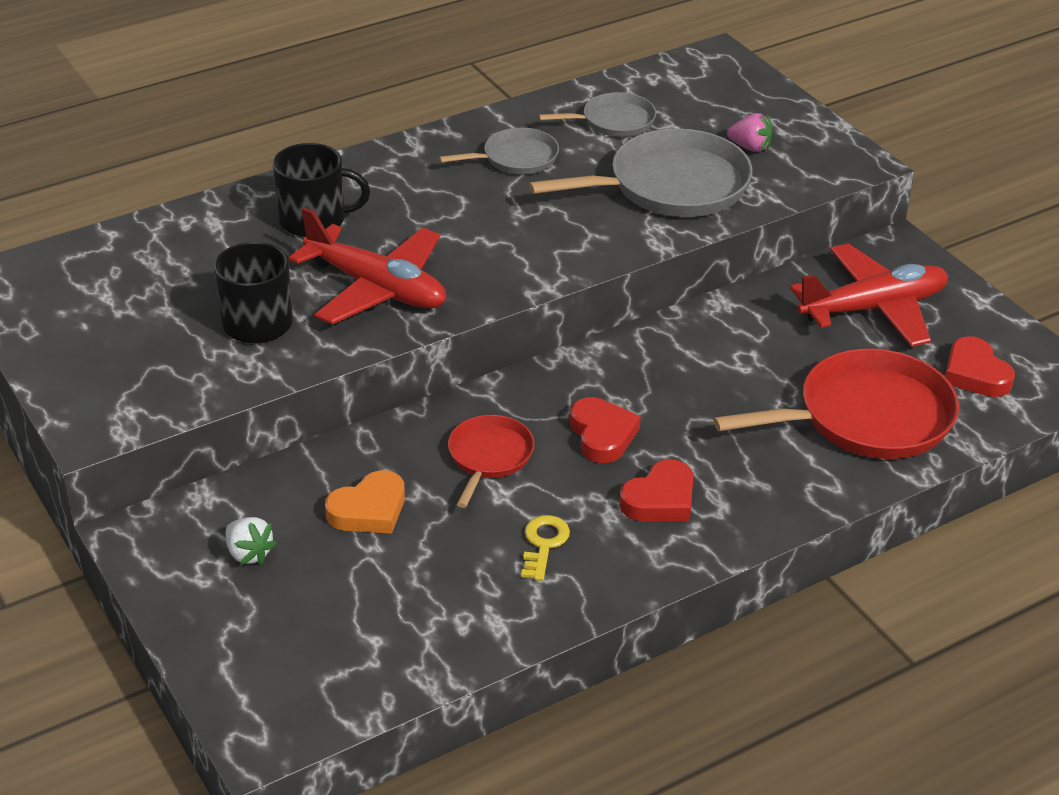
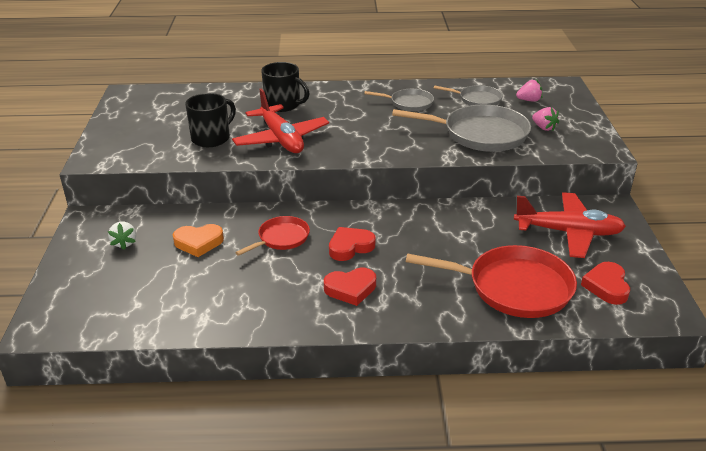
camera: 30 degrees right, 5 degrees down
yellow key [521,515,570,581] -> none
red heart [570,397,641,463] -> red heart turned 135 degrees counterclockwise [329,227,375,261]
none -> pink strawberry [516,79,543,102]

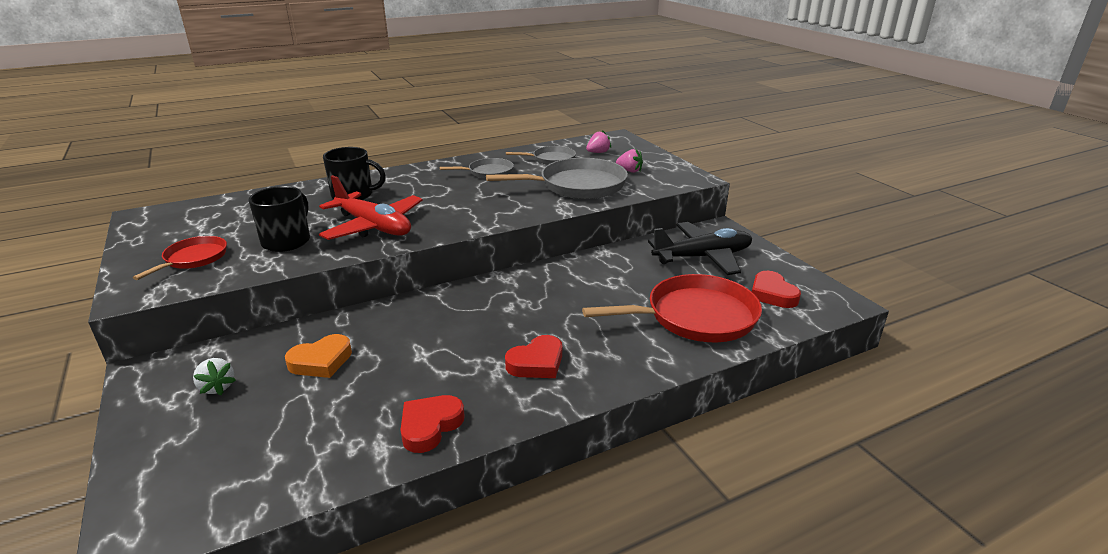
camera: 25 degrees left, 5 degrees down
red pan [235,216,310,256] -> red pan moved to [132,236,227,280]
red heart [329,227,375,261] -> red heart moved to [401,395,465,453]
red plane [514,192,626,258] -> black plane [648,222,752,275]

